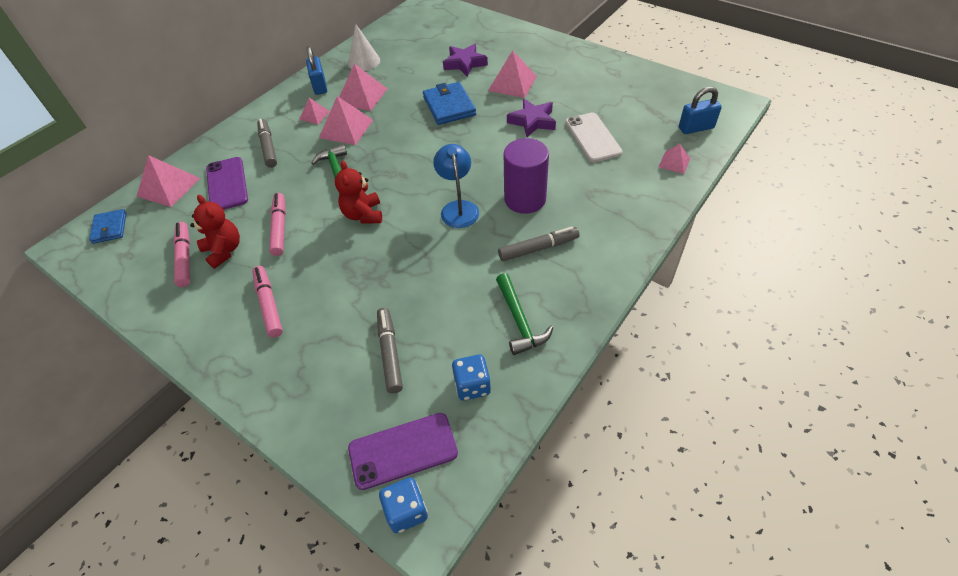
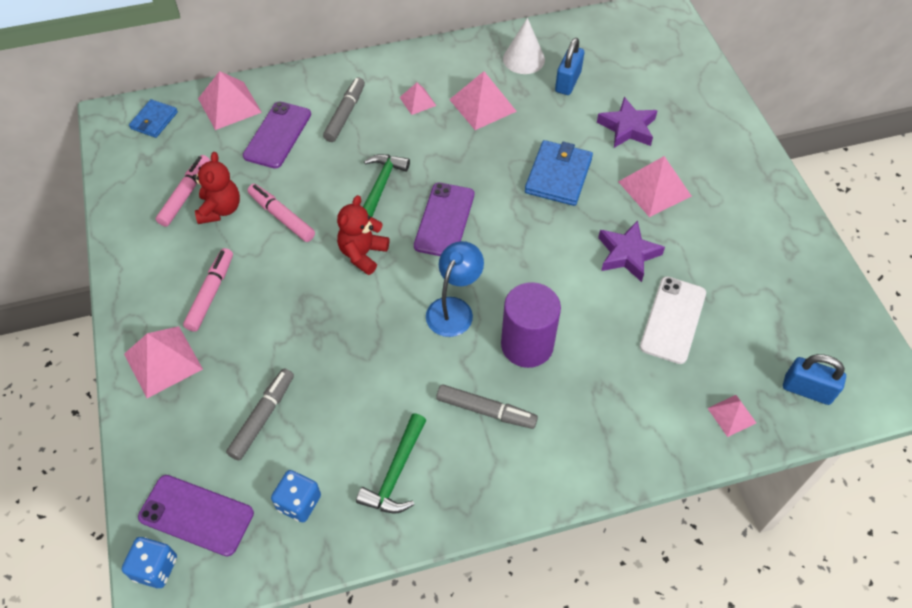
camera: 35 degrees right, 5 degrees up
pink marker [269,193,286,256] -> pink marker turned 75 degrees counterclockwise [247,184,315,242]
blue padlock [306,47,327,95] -> blue padlock moved to [555,38,584,95]
pink pyramid [319,96,373,145] -> pink pyramid moved to [124,326,203,398]
none -> purple phone [414,183,474,256]

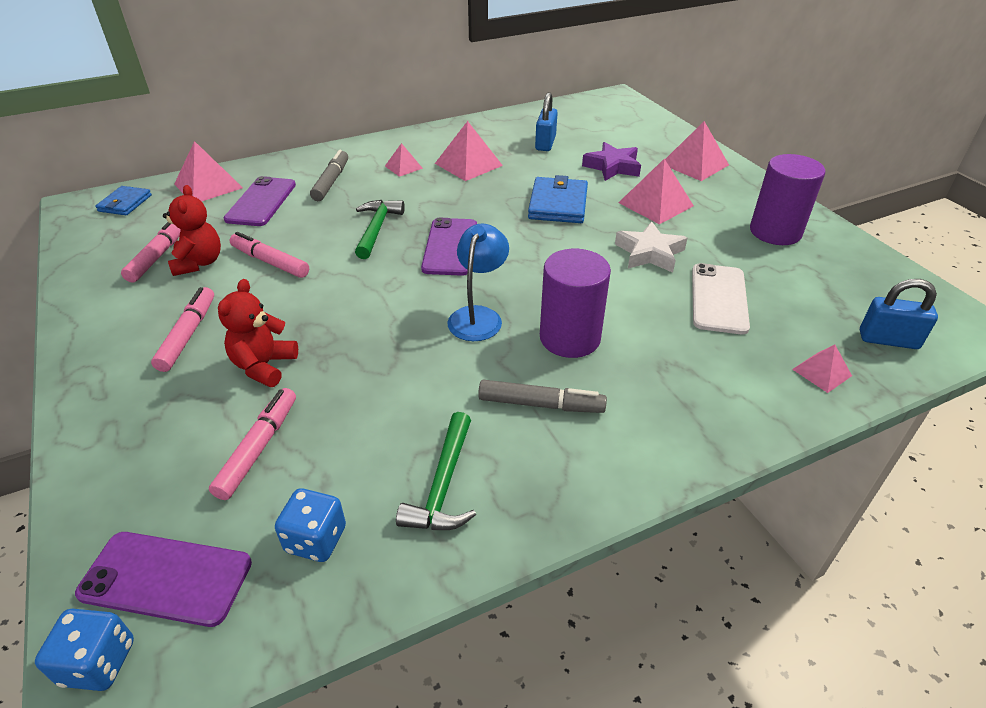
camera: 10 degrees left, 15 degrees down
pink pyramid [124,326,203,398] -> pink pyramid moved to [665,121,729,181]
grey marker [226,368,294,460] -> pink marker [209,388,296,500]
red teddy bear [337,195,389,275] -> red teddy bear moved to [218,279,298,387]
white cone [503,18,545,74] -> none
purple star [598,220,665,282] -> white star [615,221,687,273]
none -> purple cylinder [750,154,825,245]

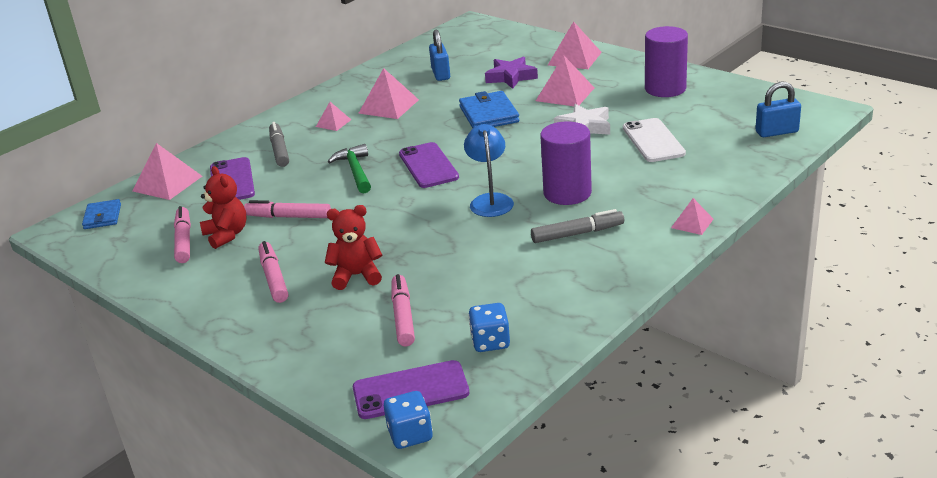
camera: 20 degrees left, 10 degrees down
red teddy bear [218,279,298,387] -> red teddy bear turned 90 degrees clockwise [325,205,382,290]
green hammer [396,412,476,530] -> none
pink pyramid [792,345,852,393] -> pink pyramid moved to [671,198,713,235]

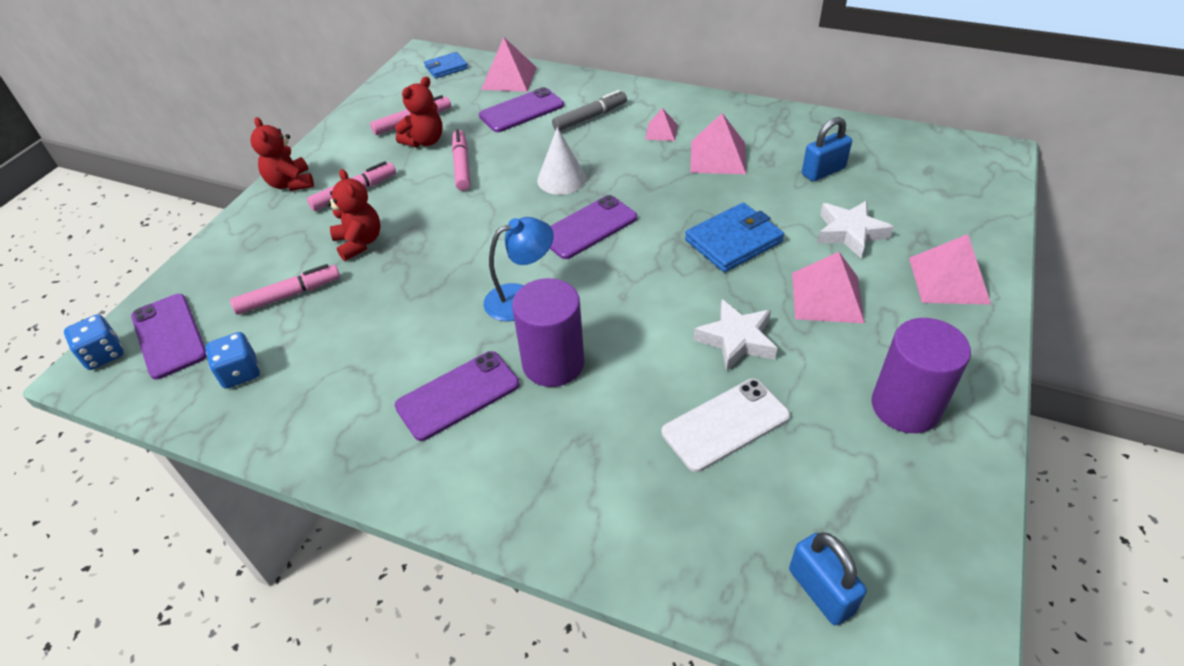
camera: 70 degrees right, 15 degrees up
green hammer [328,144,371,194] -> white cone [537,127,586,195]
purple star [485,56,538,89] -> white star [817,201,894,258]
grey marker [531,209,624,243] -> purple phone [395,351,519,441]
pink pyramid [671,198,713,235] -> none
none -> red teddy bear [250,117,314,191]

